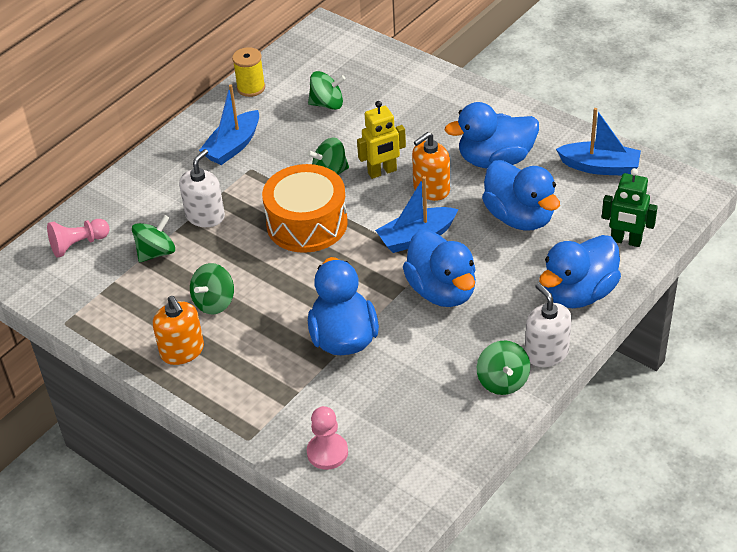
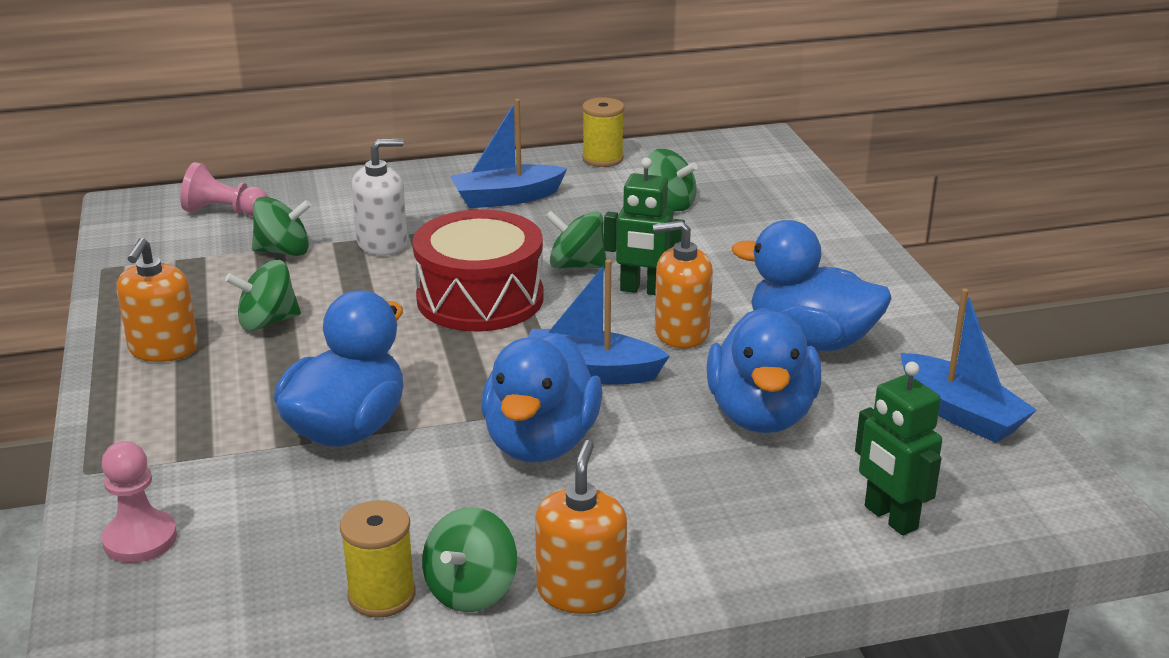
camera: 35 degrees right, 15 degrees down
orange drum [262,164,348,253] -> red drum [413,210,544,331]
yellow robot [357,101,406,179] -> green robot [604,157,685,295]
white soap dispenser [525,283,572,367] -> orange soap dispenser [535,440,627,614]
blue duck [539,235,621,308] -> none
none -> yellow spool [340,500,416,618]

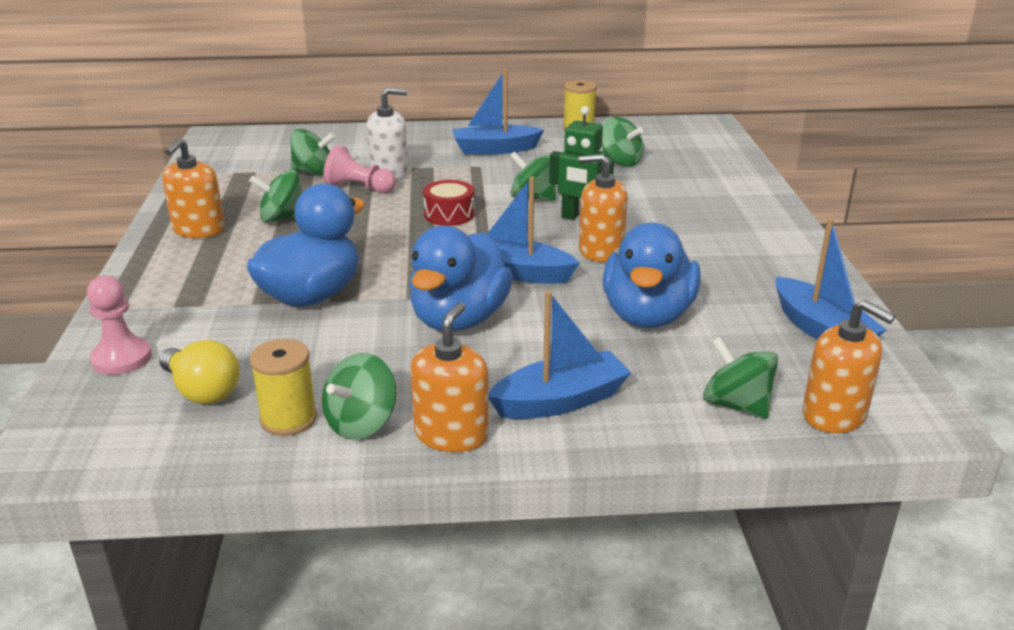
camera: 10 degrees right, 0 degrees up
pink pawn [180,162,268,216] -> pink pawn moved to [323,145,396,193]
red drum [413,210,544,331] -> red drum [423,180,475,226], size x0.50
blue duck [732,220,892,351] -> none
green robot [855,362,942,536] -> green spinning top [703,337,778,419]
none -> yellow light bulb [159,340,240,404]
none -> blue boat [488,290,631,419]
none -> orange soap dispenser [803,300,895,433]

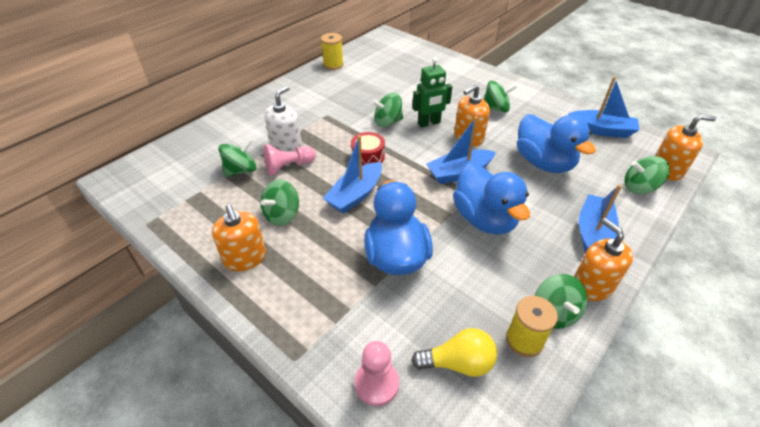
camera: 45 degrees left, 15 degrees up
blue boat [453,69,544,154] -> blue boat moved to [323,135,382,214]
green spinning top [602,117,644,167] -> green spinning top moved to [483,81,517,113]

